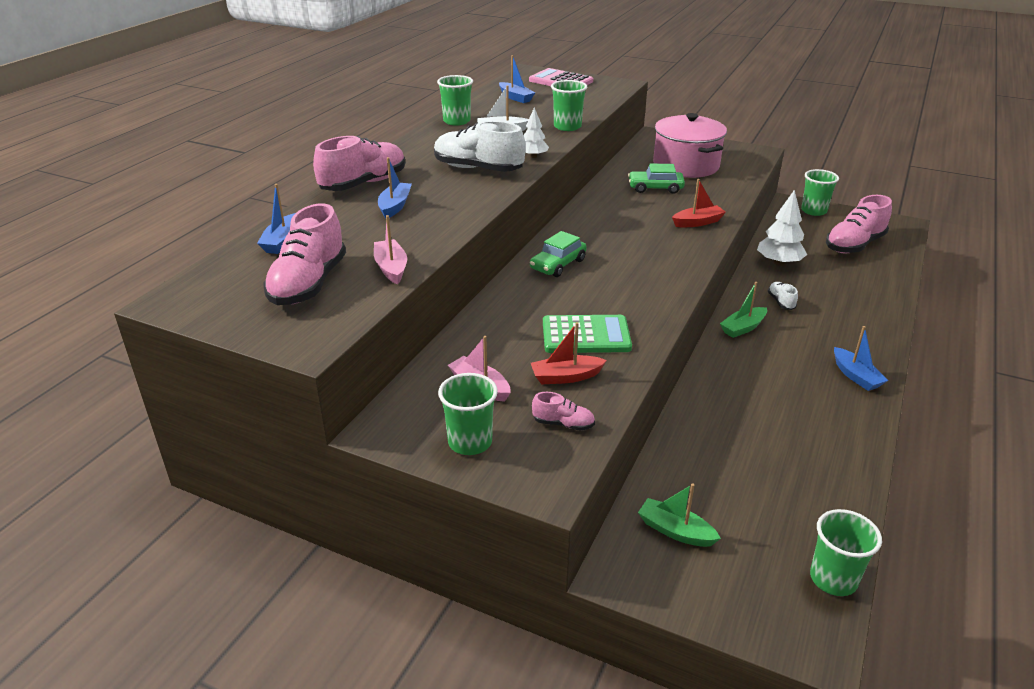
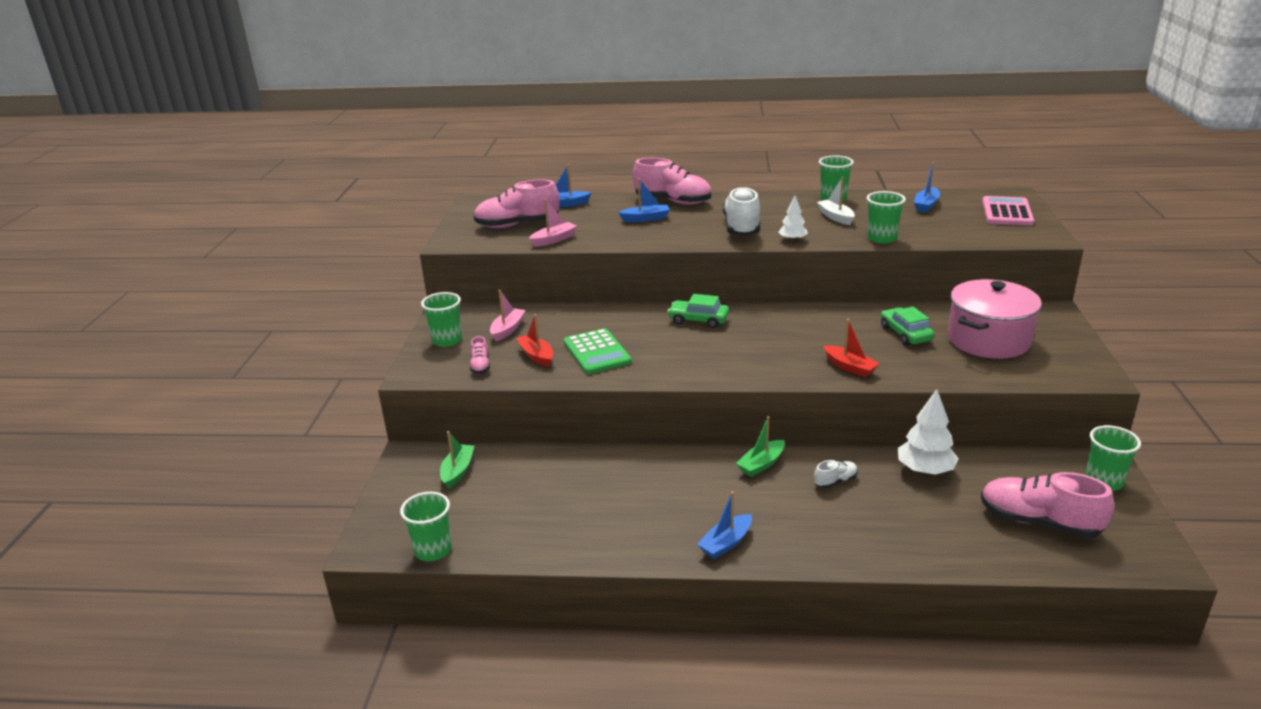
camera: 70 degrees right, 5 degrees down
green boat [720,282,767,338] -> green boat turned 75 degrees counterclockwise [736,416,785,477]

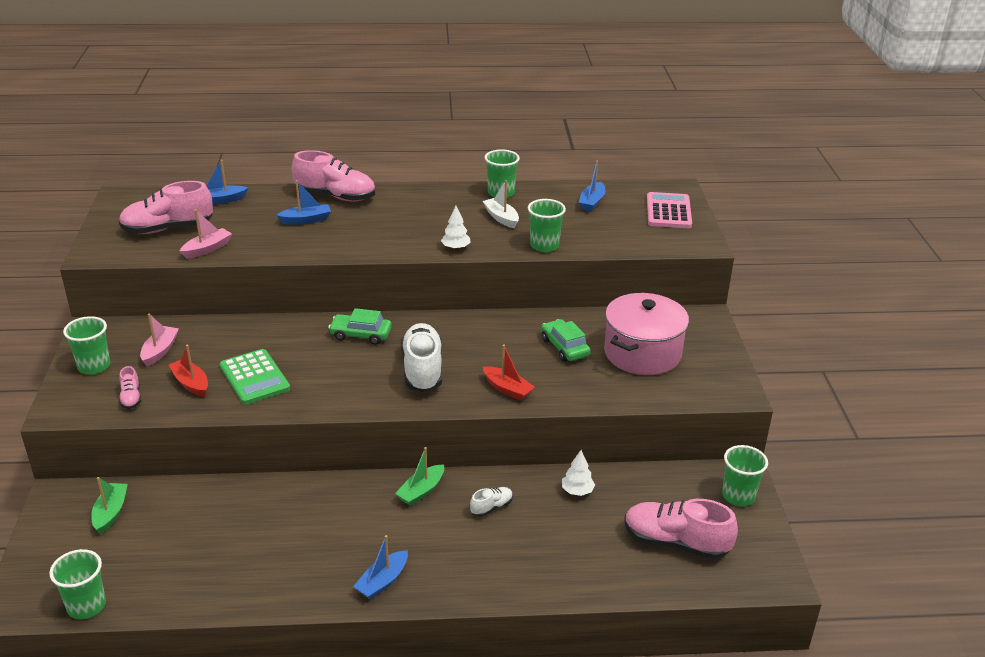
camera: 10 degrees left, 5 degrees up
white shoe [723,187,760,236] -> white shoe moved to [401,323,442,392]
white tree [898,389,959,475] -> white tree [562,450,595,496], size x0.60

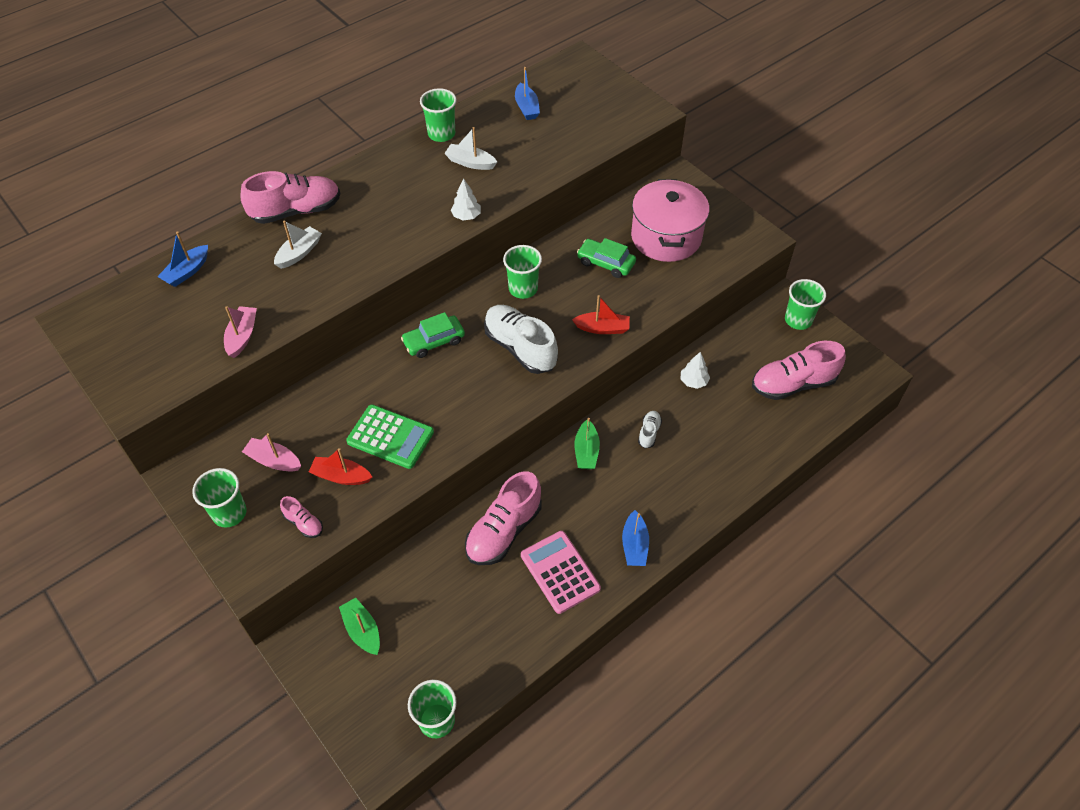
camera: 35 degrees left, 20 degrees up
pink shoe [119,181,213,234] -> pink shoe moved to [465,471,542,565]
pink boat [140,313,179,366] -> pink boat turned 45 degrees counterclockwise [242,433,301,471]
blue boat [276,180,331,225] -> white boat [274,220,322,269]
green cup [528,199,566,252] -> green cup moved to [503,245,542,299]
pink calculator [647,192,692,228] -> pink calculator moved to [521,531,601,614]

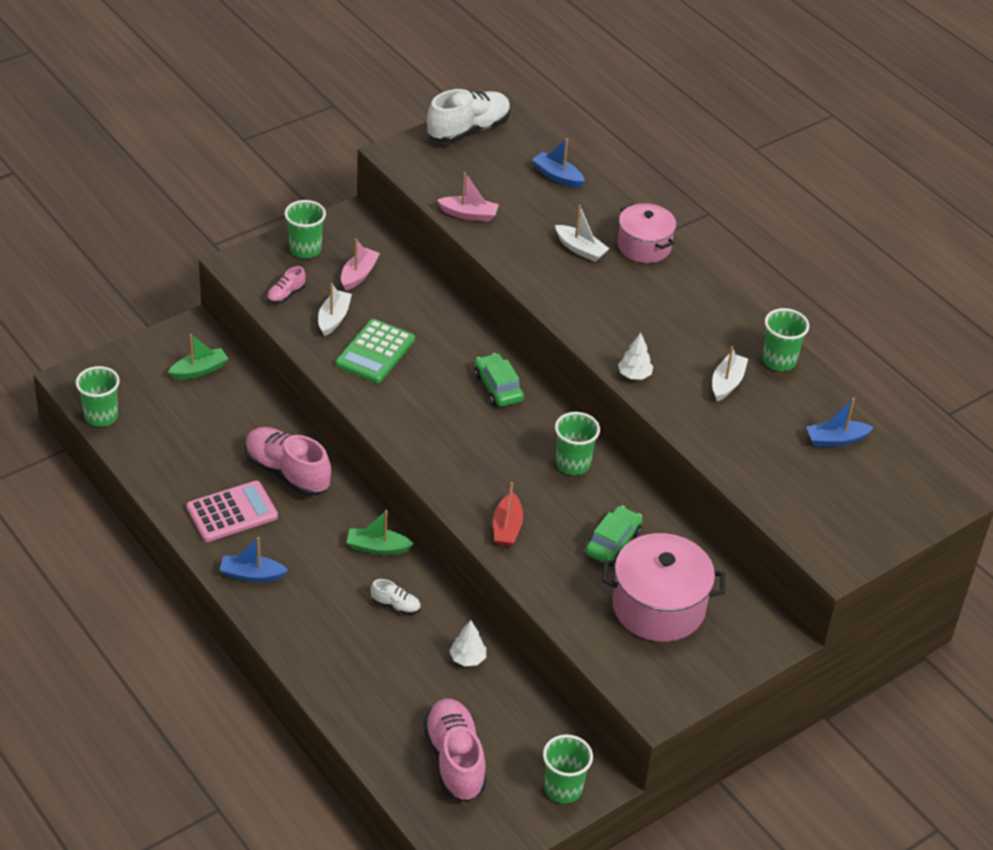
camera: 90 degrees right, 10 degrees down
pink shoe [240,171,340,224] -> pink pot [618,203,676,263]
red boat [309,448,372,485] -> white boat [318,283,352,336]
white shoe [484,305,558,374] -> white shoe moved to [427,89,511,143]

